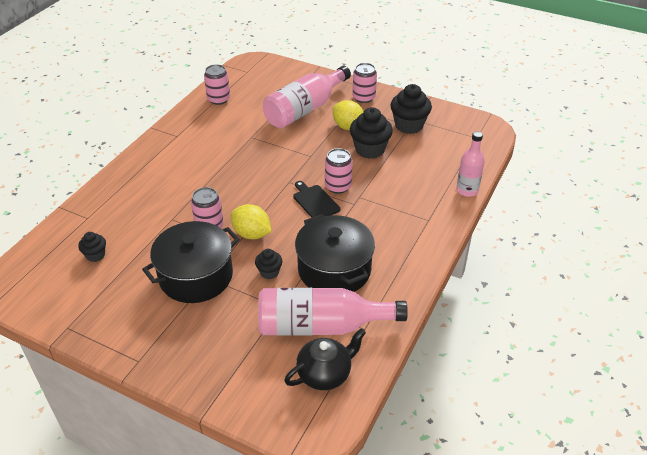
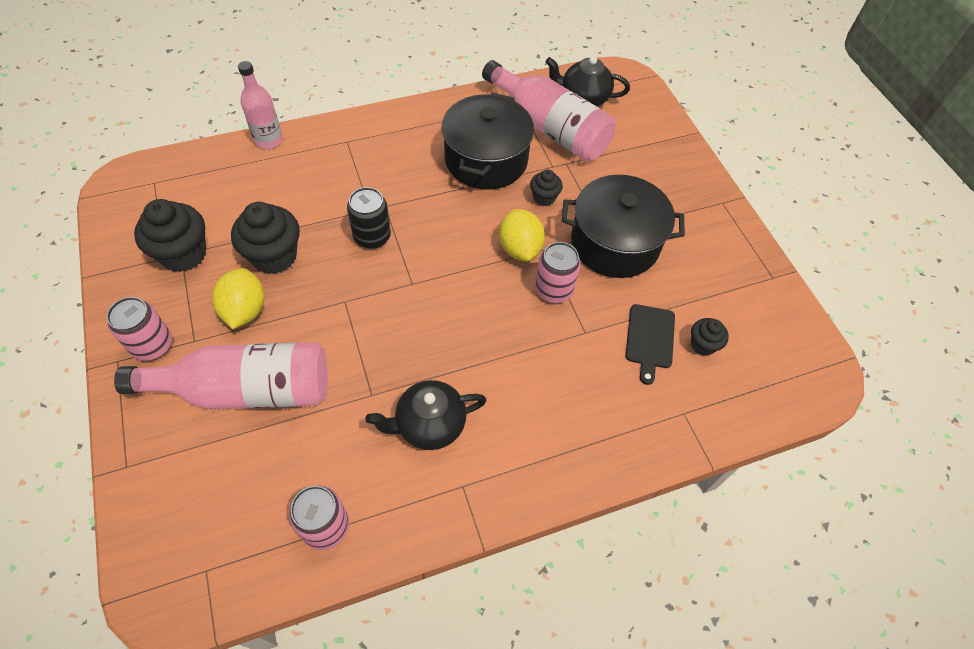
camera: 140 degrees left, 15 degrees up
black cutting board [293,181,340,218] -> black cutting board moved to [626,304,675,385]
pink can [325,148,353,194] -> black can [347,187,391,249]
none -> black teapot [366,380,487,450]

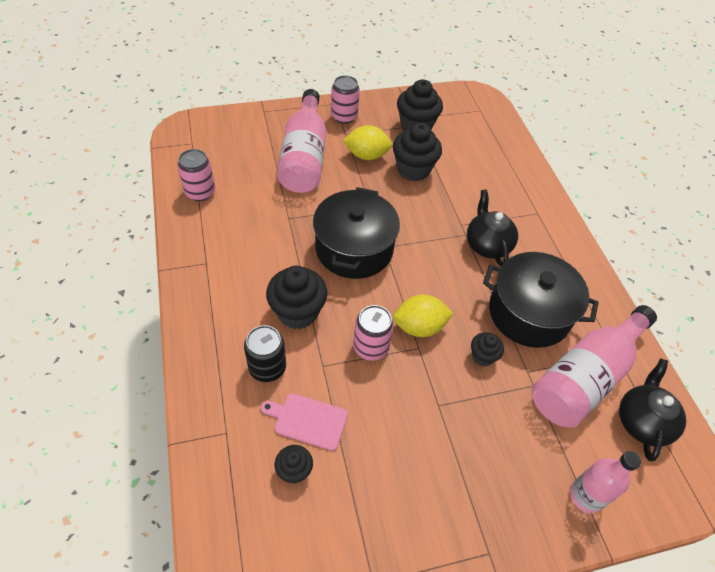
camera: 95 degrees right, 5 degrees down
pink bottle [238,61,283,149] -> pink bottle moved to [570,451,641,513]
black can [347,187,391,249] -> black can moved to [244,325,286,382]
black teapot [366,380,487,450] -> black teapot moved to [467,190,518,267]
black pot [562,175,685,278] -> black pot moved to [313,187,400,279]
black cutting board [626,304,675,385] -> pink cutting board [261,393,348,451]
none -> black cupcake [266,266,328,329]

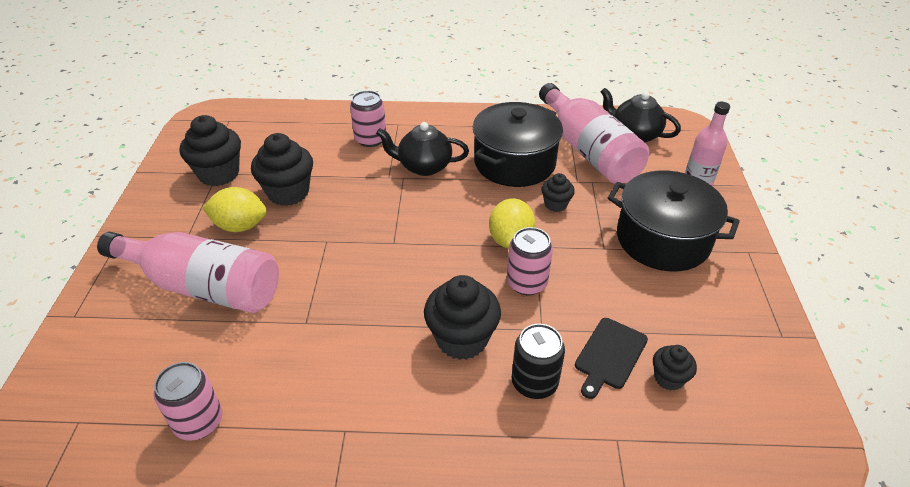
camera: 70 degrees left, 10 degrees down
pink cutting board [261,393,348,451] -> black cutting board [575,318,648,399]
black pot [313,187,400,279] -> black pot moved to [608,170,740,271]
pink can [331,75,360,124] -> pink can moved to [350,90,386,147]
yellow lemon [343,125,392,160] -> yellow lemon turned 75 degrees clockwise [203,187,267,232]

